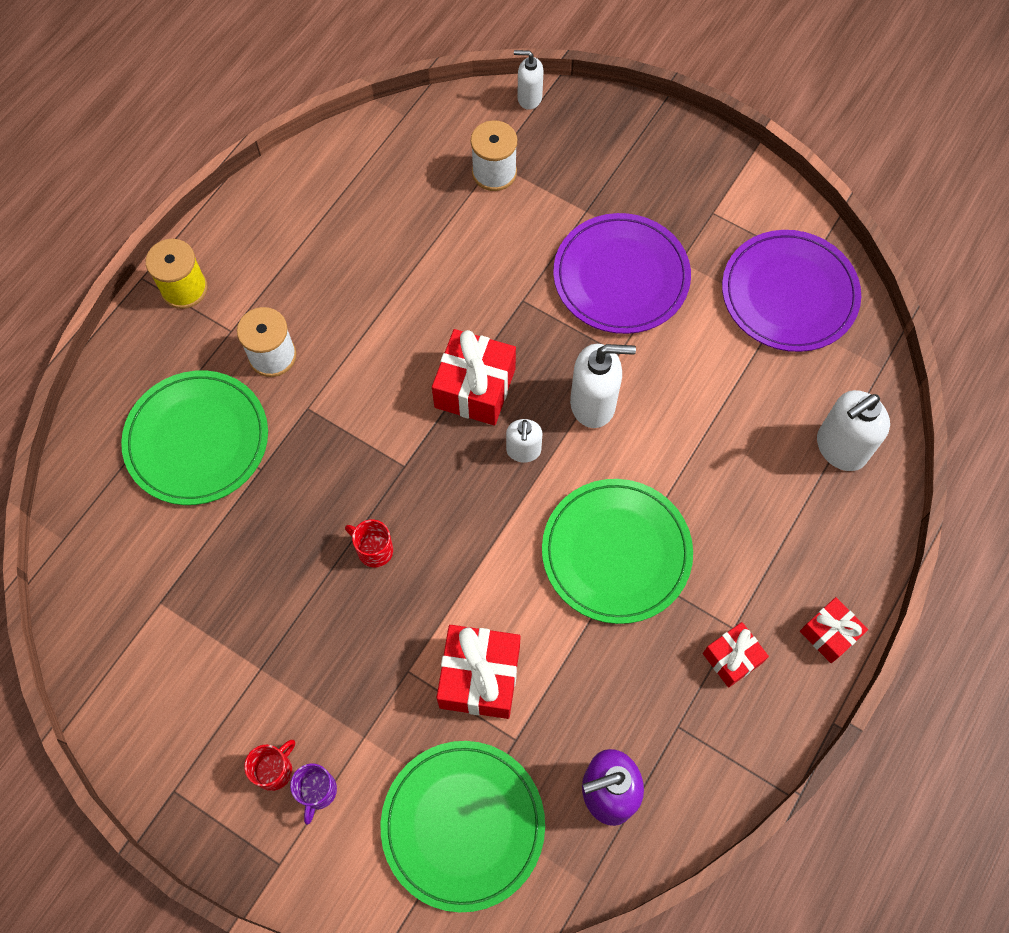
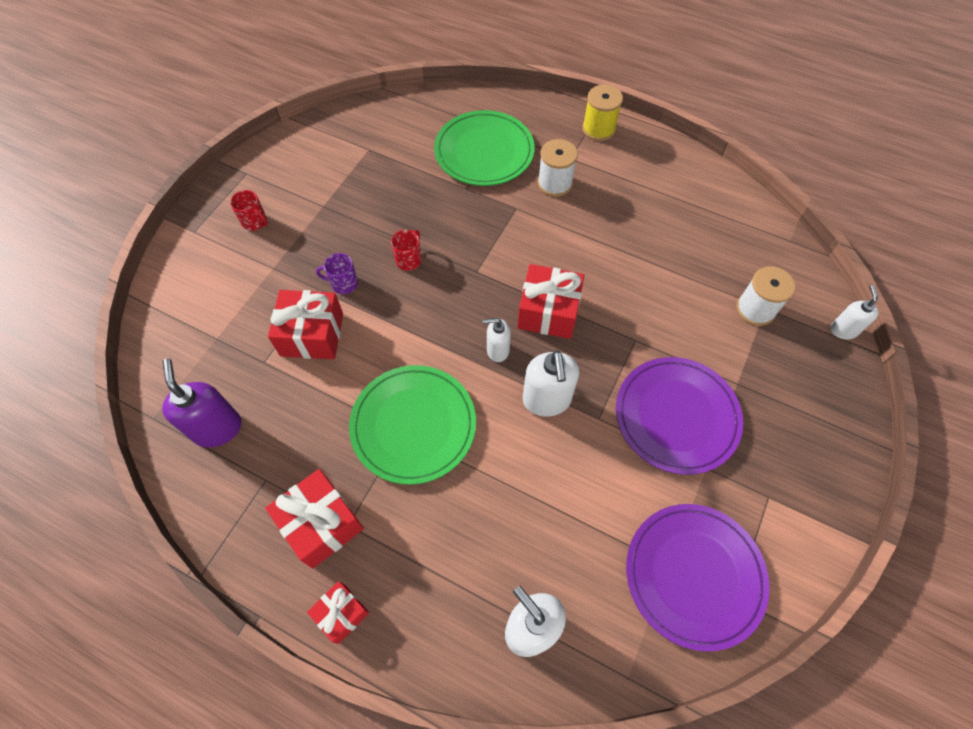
camera: 85 degrees right, 5 degrees down
purple mug [290,764,337,825] -> purple mug moved to [316,253,358,294]
green plate [381,741,545,912] -> none
red gift [703,622,769,688] -> red gift [266,469,364,568], size x1.67

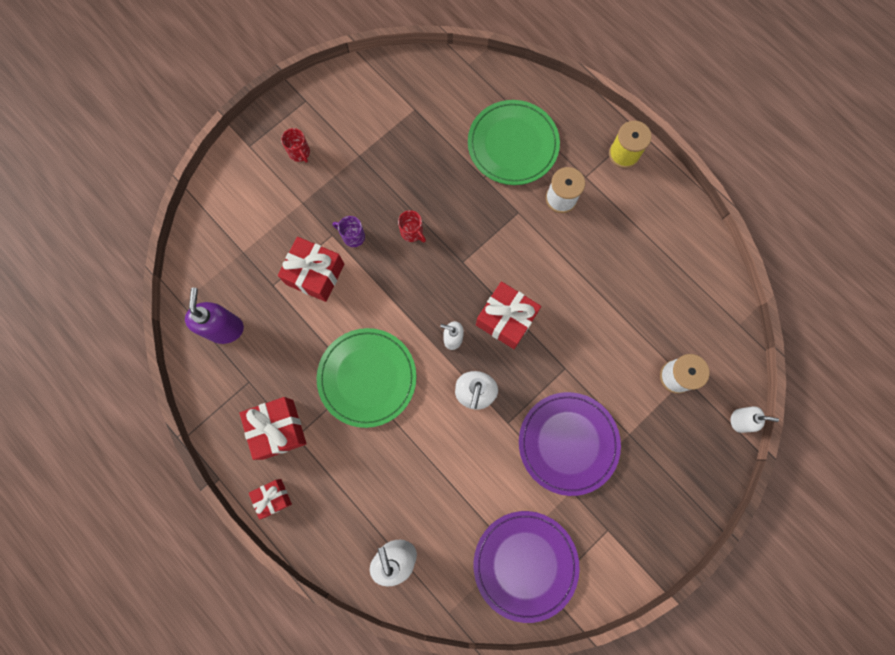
camera: 20 degrees right, 15 degrees up
red mug [391,230,422,271] -> red mug turned 90 degrees clockwise [398,210,426,242]
white soap dispenser [830,285,879,340] -> white soap dispenser turned 75 degrees clockwise [731,406,779,433]

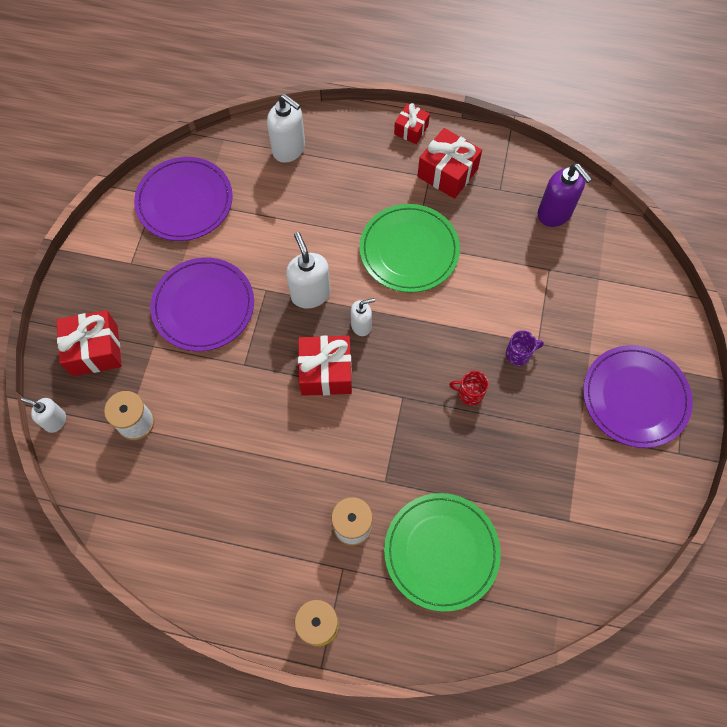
camera: 145 degrees right, 10 degrees down
red gift [278,237,344,302] -> red gift moved to [56,310,122,376]
red mug [281,128,310,163] -> purple plate [583,345,693,448]
white soap dispenser [731,406,779,433] -> white soap dispenser turned 45 degrees clockwise [21,398,66,433]

